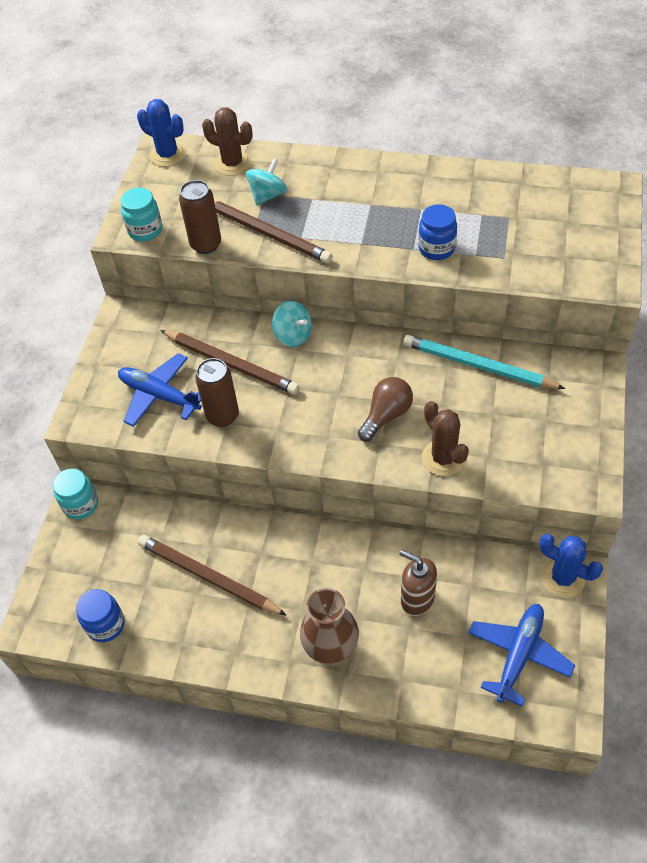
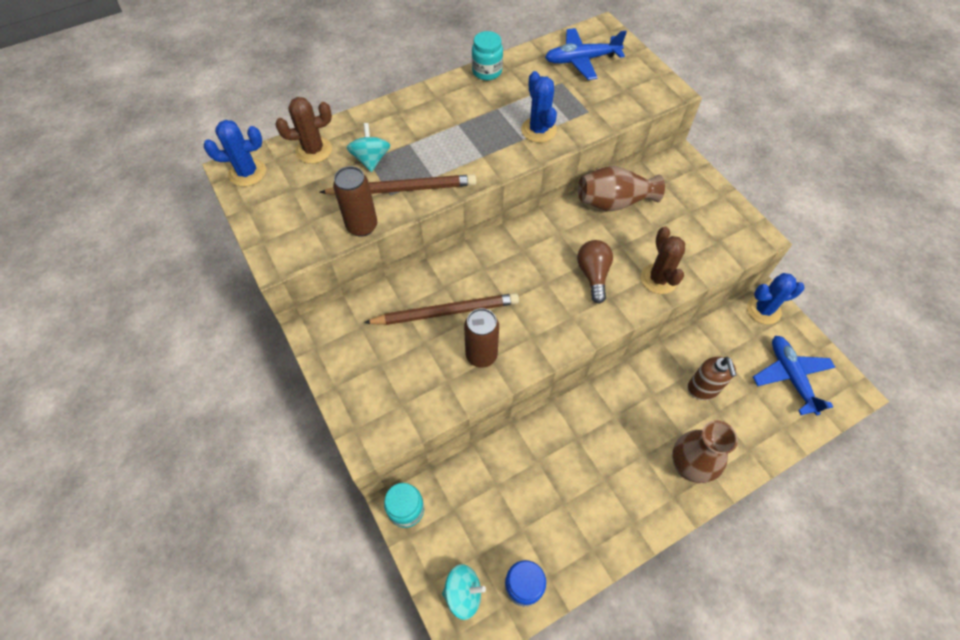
camera: 45 degrees left, 5 degrees up
blue plane [118,353,202,427] -> blue plane moved to [545,28,627,80]
turquoise jar [121,188,162,241] -> turquoise jar moved to [472,31,503,80]
brown pencil [138,535,287,616] -> none
turquoise spinning top [272,301,312,347] -> turquoise spinning top moved to [442,564,486,620]
brown soap dispenser [400,550,437,616] -> brown soap dispenser turned 90 degrees counterclockwise [687,357,736,400]
turquoise pencil [403,335,566,389] -> brown vase [578,166,665,211]
blue jar [418,204,457,260] -> blue cactus [521,71,557,143]
brown cactus [422,401,469,476] -> brown cactus turned 60 degrees clockwise [641,227,685,294]

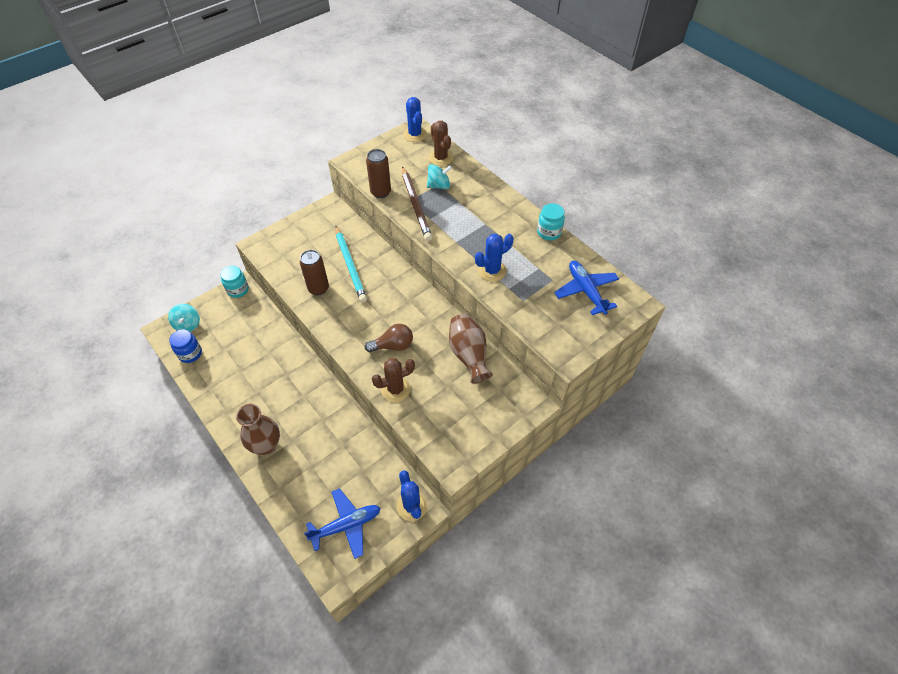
camera: 80 degrees right, 5 degrees down
brown pencil [364,293,519,325] -> turquoise pencil [335,226,367,303]
brown soap dispenser [687,357,736,400] -> none

